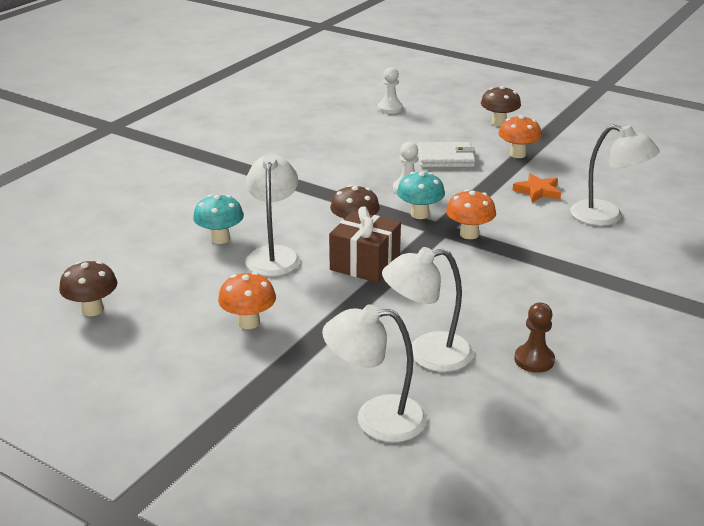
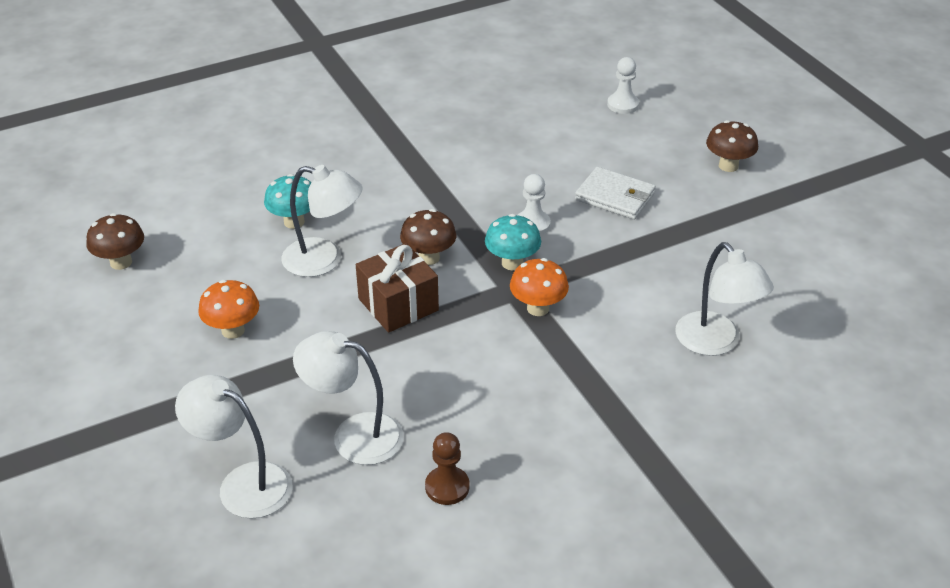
camera: 30 degrees right, 10 degrees up
white lamp [245,154,301,276] -> white lamp turned 75 degrees clockwise [282,165,363,277]
orange mushroom [498,115,542,158] -> none
orange star [512,173,561,203] -> none

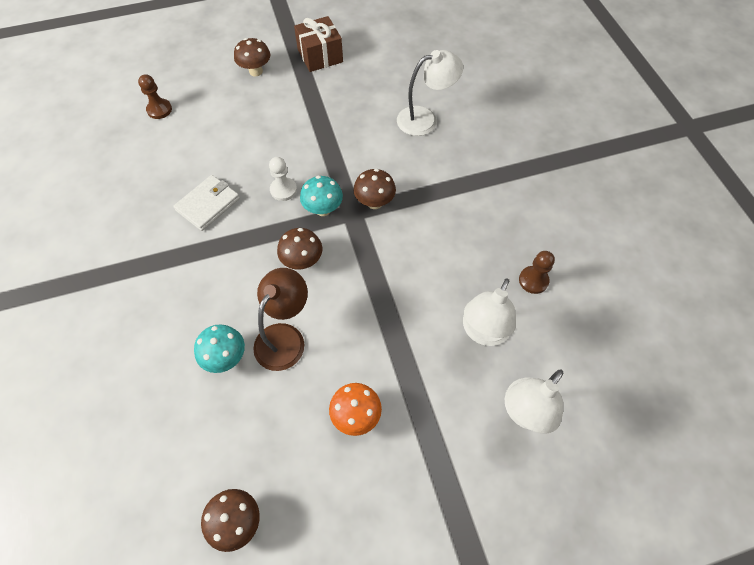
camera: 80 degrees left, 20 degrees up
white lamp [282,165,363,277] -> brown lamp [253,268,308,371]
brown gift [356,243,439,333] -> brown gift moved to [294,16,343,72]
orange mushroom [510,258,569,316] -> brown mushroom [353,169,396,209]
white wallet [575,167,656,220] -> white wallet moved to [173,175,240,231]
white pawn [607,57,639,114] -> brown pawn [138,74,172,119]

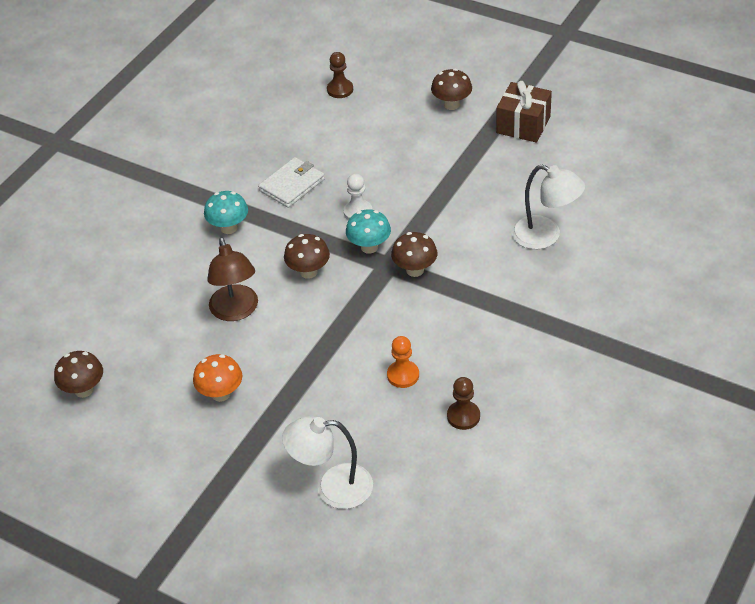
camera: 50 degrees right, 15 degrees down
white wallet [173,175,240,231] -> white wallet turned 45 degrees counterclockwise [258,157,325,208]
turquoise mushroom [194,324,245,373] -> turquoise mushroom moved to [204,191,248,234]
brown lamp [253,268,308,371] -> brown lamp turned 90 degrees clockwise [207,237,258,321]
white lamp [463,278,516,346] -> none
none -> orange pawn [387,336,419,388]

